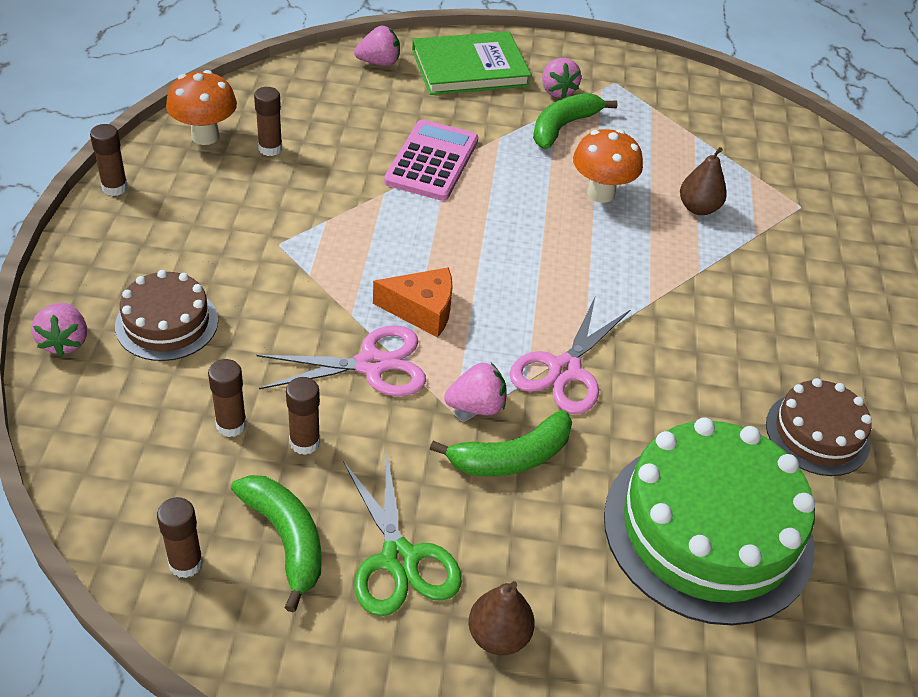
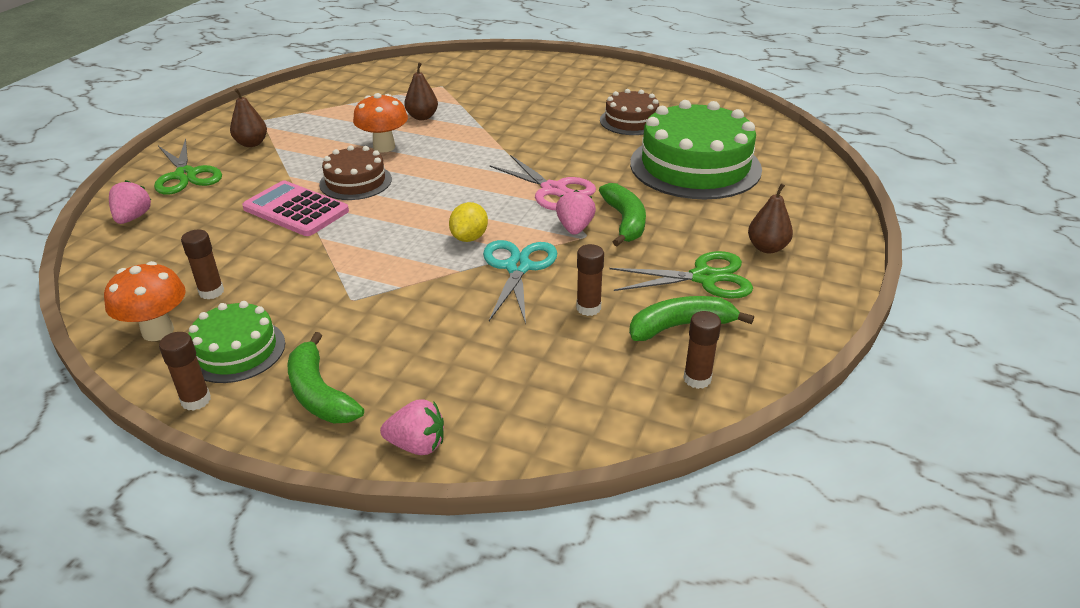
camera: 70 degrees left, 10 degrees down
brown cake [115,270,218,361] -> brown cake moved to [319,145,392,200]
brown glue stick [208,359,247,437] -> none
pink scissors [256,325,426,396] -> turquoise scissors [483,240,557,324]
orange cheese [373,267,453,338] -> yellow lemon [449,202,488,242]
green book [412,31,531,95] -> green scissors [154,138,222,195]
green banana [533,93,618,149] -> green banana moved to [288,332,364,423]
pink strawberry [542,58,581,98] -> brown pear [230,88,267,147]
none -> green cake [188,301,285,383]

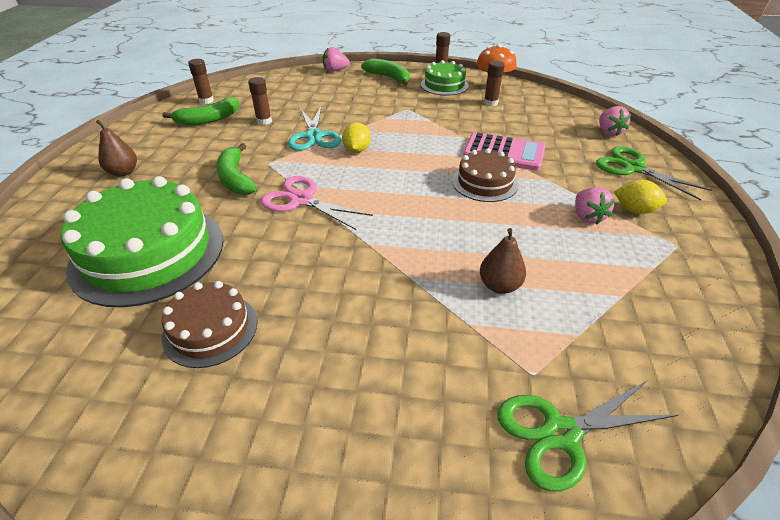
camera: 165 degrees right, 5 degrees up
brown pear [230,88,267,147] -> yellow lemon [614,179,667,214]
orange mushroom [353,93,408,152] -> none
pink strawberry [556,190,596,235] -> pink strawberry moved to [575,187,615,224]
green scissors [609,251,753,299] -> green scissors moved to [497,381,678,492]

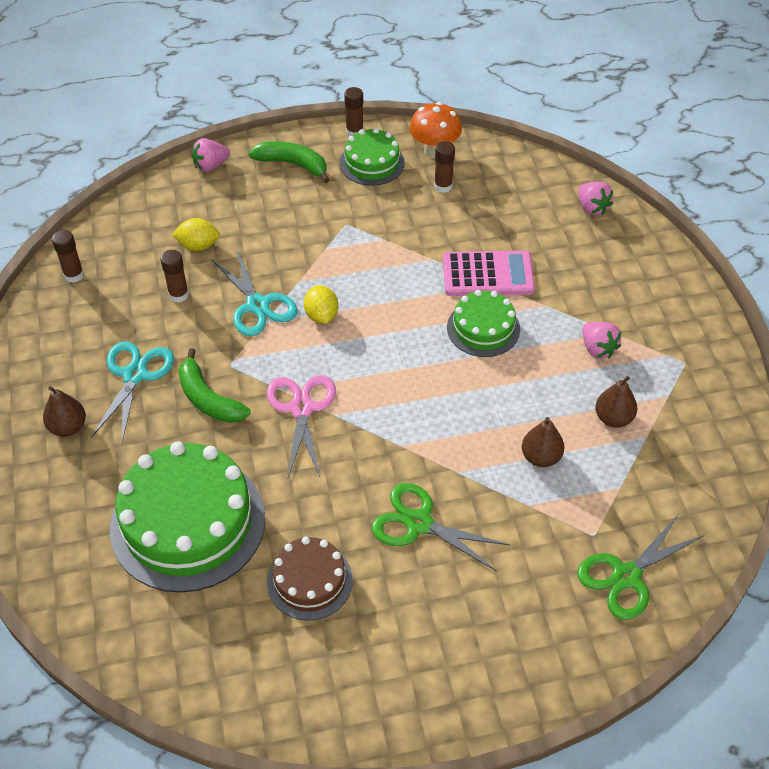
camera: 20 degrees left, 10 degrees up
green banana [163,97,240,125] -> none
pink scissors [261,176,373,230] -> pink scissors turned 75 degrees clockwise [267,375,336,479]
brown cake [452,148,518,202] -> green cake [447,290,520,357]
green scissors [596,146,711,200] -> green scissors moved to [371,483,510,572]
yellow lemon [614,179,667,214] -> yellow lemon moved to [172,218,220,251]
none -> turquoise scissors [91,341,174,442]
none -> brown pear [595,376,637,428]

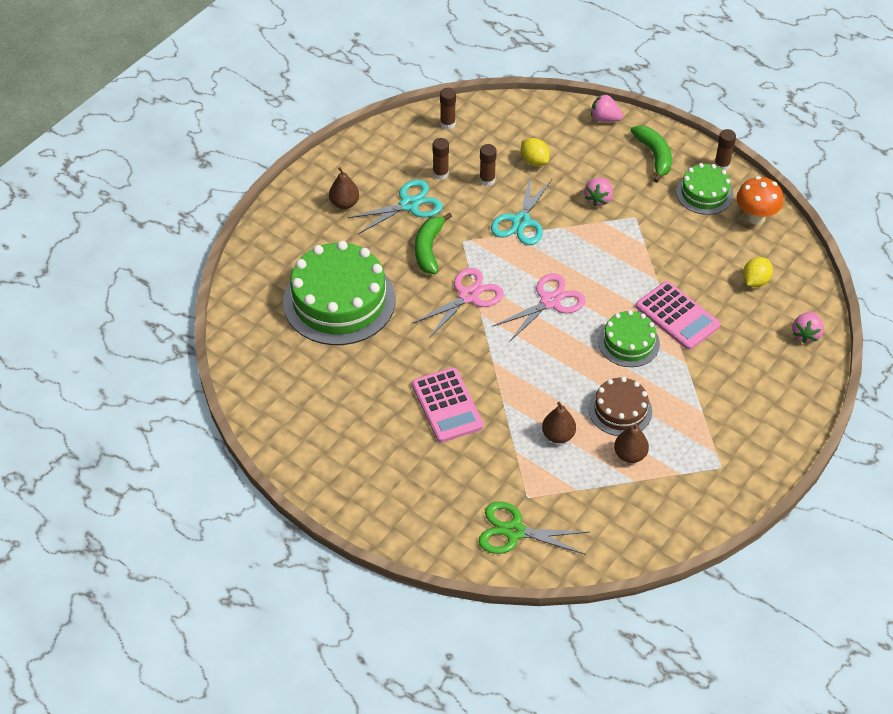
camera: 50 degrees right, 0 degrees up
brown cake [267,537,353,621] -> brown cake moved to [589,377,652,436]
yellow lemon [304,285,338,324] -> yellow lemon moved to [743,257,773,287]
green scissors [371,483,510,572] -> pink calculator [412,367,484,443]
brown glue stick [434,141,455,193] -> brown glue stick moved to [432,138,449,180]
pink strawberry [582,322,621,358] -> pink strawberry moved to [584,178,613,206]
none -> pink scissors [493,273,586,342]

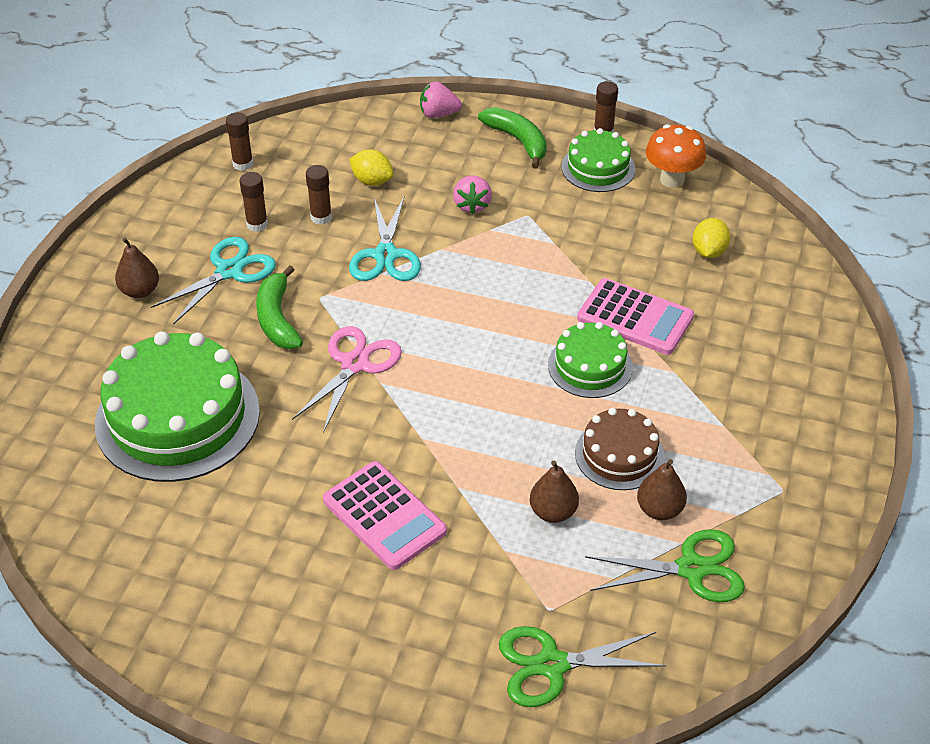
camera: 20 degrees left, 5 degrees down
pink scissors [493,273,586,342] -> none
pink strawberry [792,312,824,343] -> none
none -> green scissors [585,529,745,602]

